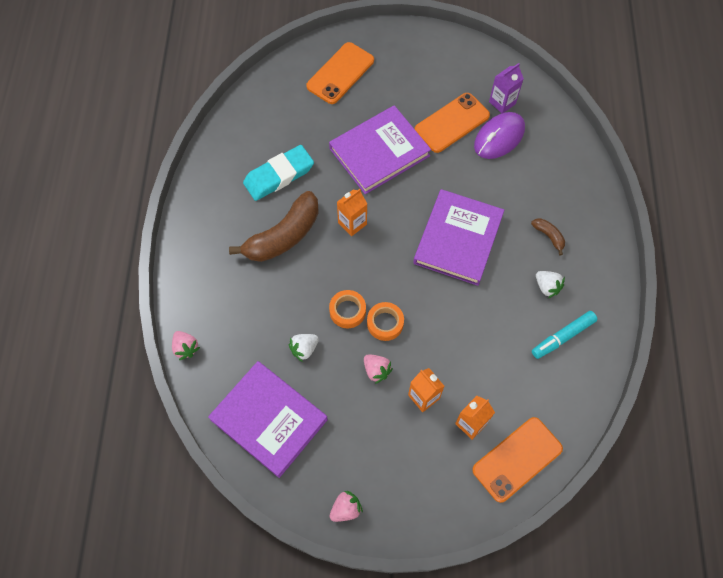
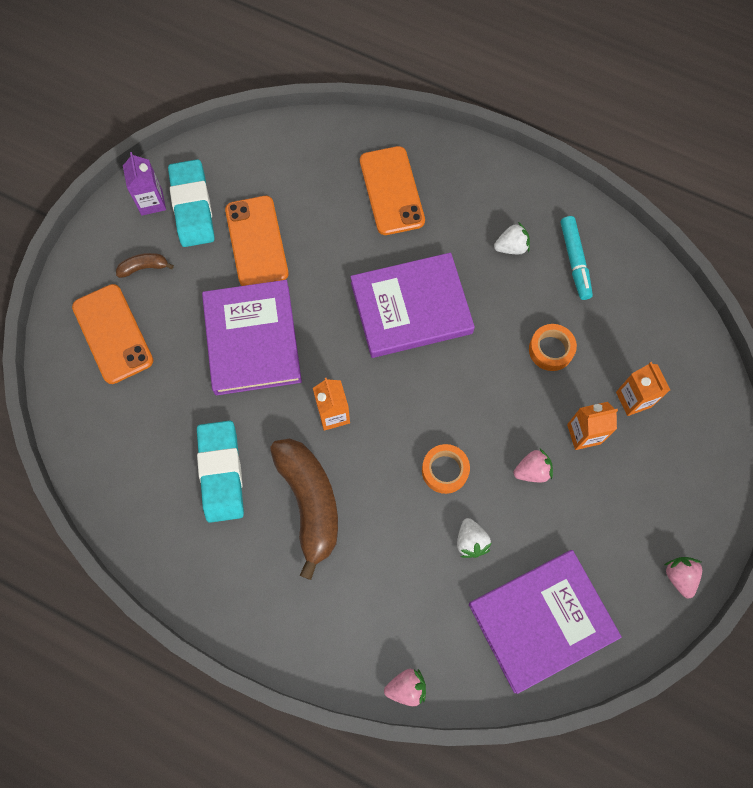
camera: 65 degrees left, 5 degrees up
orange tape [367,302,404,341] -> orange tape moved to [529,324,577,371]
purple book [413,189,504,286] -> purple book turned 60 degrees counterclockwise [350,252,475,358]
orange phone [472,417,563,503] -> orange phone moved to [360,146,425,235]
purple mouse [474,112,525,159] -> none
purple carton [489,63,524,113] -> purple carton moved to [123,152,166,216]
brown banana [531,218,565,256] -> brown banana moved to [116,253,174,278]
none -> turquoise eraser [168,159,215,247]

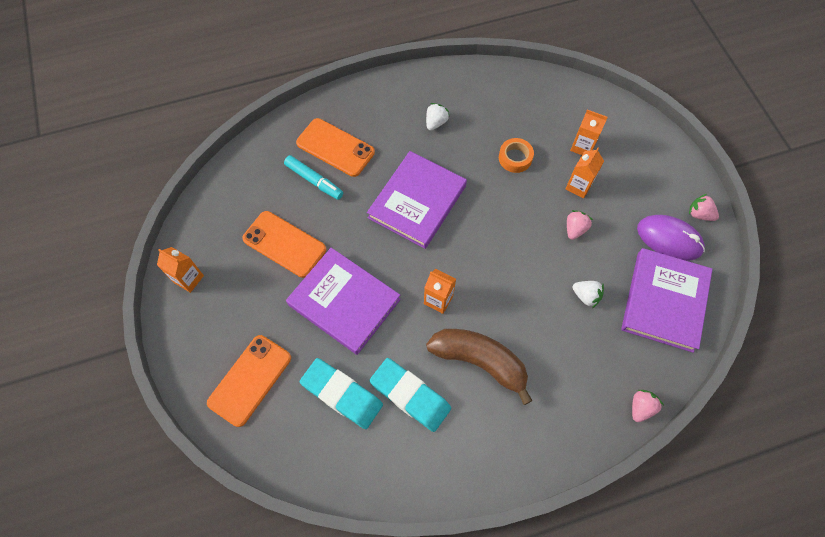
camera: 45 degrees left, 5 degrees down
orange phone [72,284,153,384] -> orange phone turned 75 degrees counterclockwise [207,335,291,427]
brown banana [116,253,174,278] -> none
purple carton [123,152,166,216] -> orange carton [157,247,204,293]
turquoise eraser [168,159,215,247] -> turquoise eraser moved to [300,358,383,429]
orange tape [422,444,470,494] -> none
turquoise marker [561,216,593,300] -> turquoise marker moved to [284,155,343,200]
none -> purple mouse [637,215,705,261]

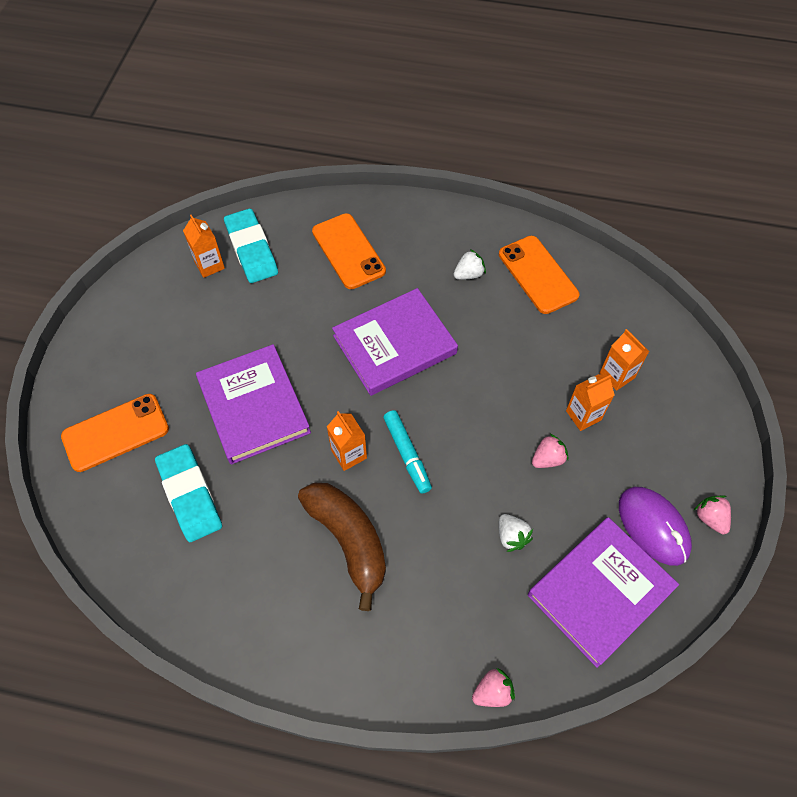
camera: 30 degrees right, 5 degrees down
orange carton [157,247,204,293] -> orange carton moved to [183,215,225,278]
orange phone [242,211,326,278] -> orange phone moved to [499,236,580,314]
turquoise marker [284,155,343,200] -> turquoise marker moved to [383,410,432,494]
turquoise eraser [370,358,451,432] -> turquoise eraser moved to [224,208,278,283]
orange tape [499,138,534,173] -> none

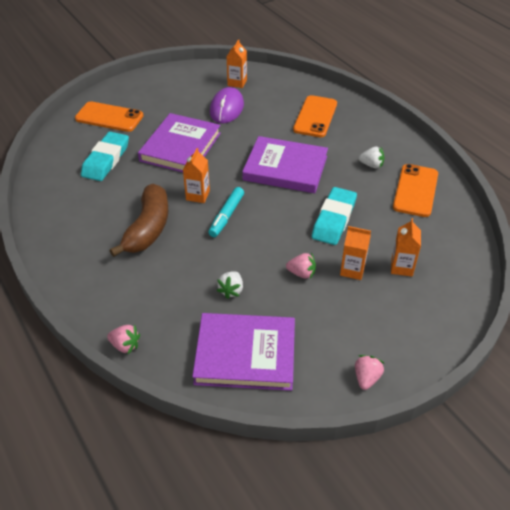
camera: 45 degrees right, 15 degrees down
turquoise eraser [224,208,278,283] -> turquoise eraser moved to [312,187,357,245]
purple mouse [619,487,692,566] -> purple mouse moved to [210,87,244,123]

